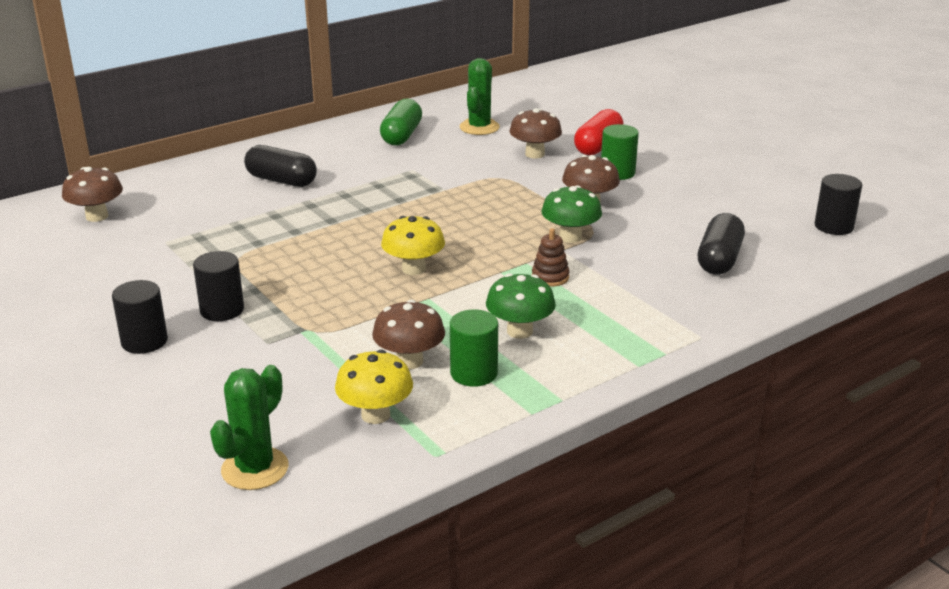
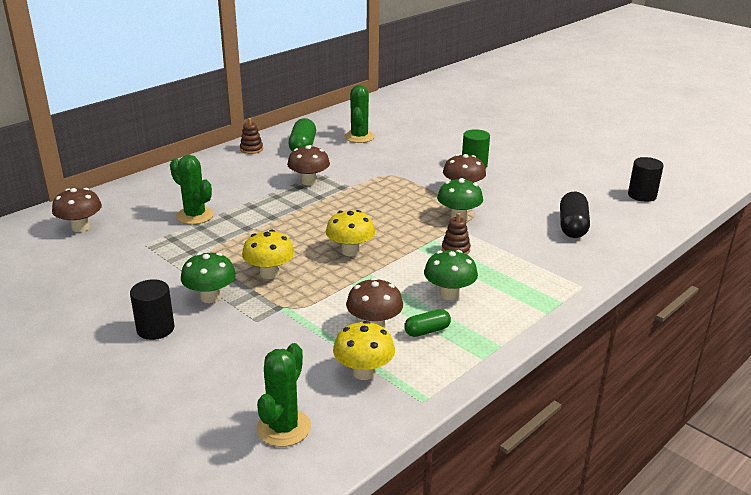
camera: 10 degrees left, 0 degrees up
black cylinder [193,251,244,321] -> green mushroom [181,253,236,303]
black capsule [244,145,317,187] -> none
green cylinder [450,309,498,387] -> green capsule [404,309,451,337]
brown mushroom [509,108,562,159] -> brown mushroom moved to [287,145,330,186]
red capsule [574,109,624,155] -> none
none -> green cactus [170,155,214,225]
none -> brown stacking toy [240,118,263,154]
none -> yellow mushroom [242,230,294,279]

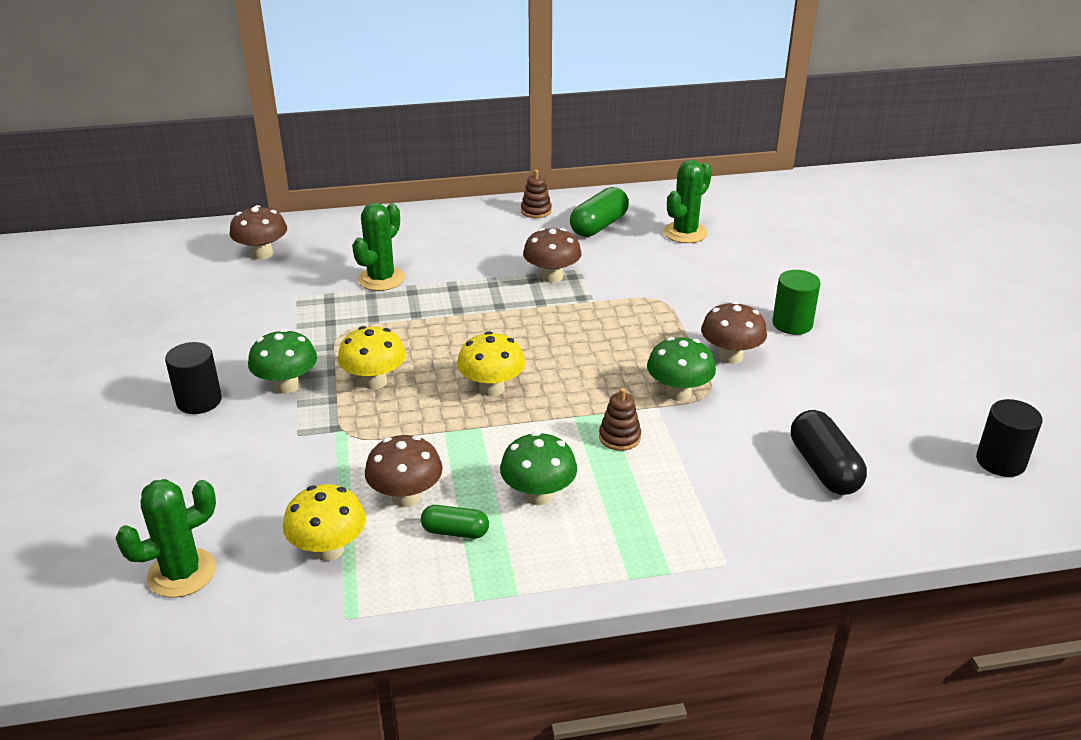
camera: 35 degrees right, 5 degrees up
green cactus [170,155,214,225] -> green cactus turned 45 degrees clockwise [352,202,405,291]
black capsule [560,192,590,238] -> black capsule turned 60 degrees counterclockwise [791,410,867,495]

